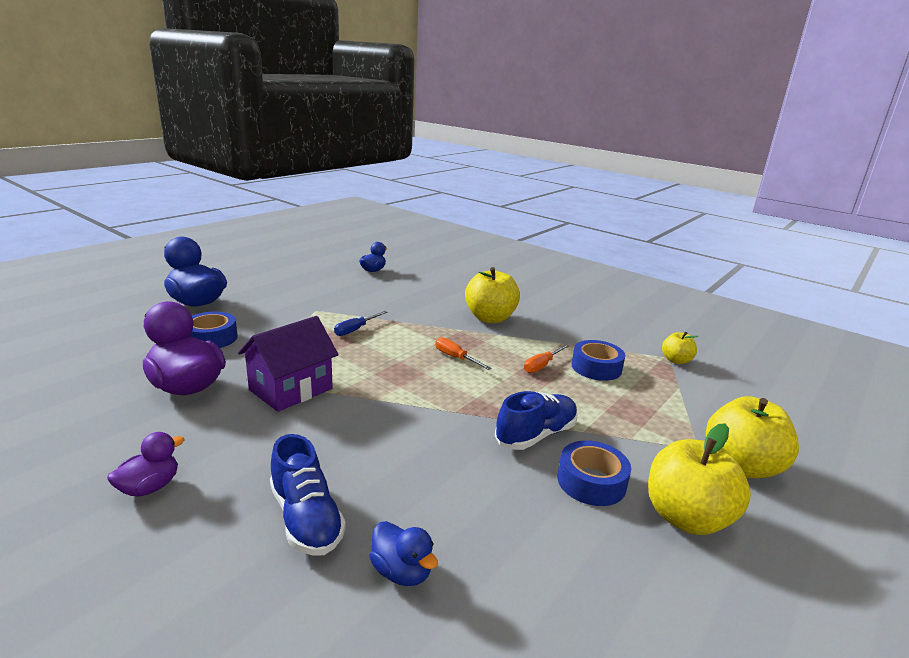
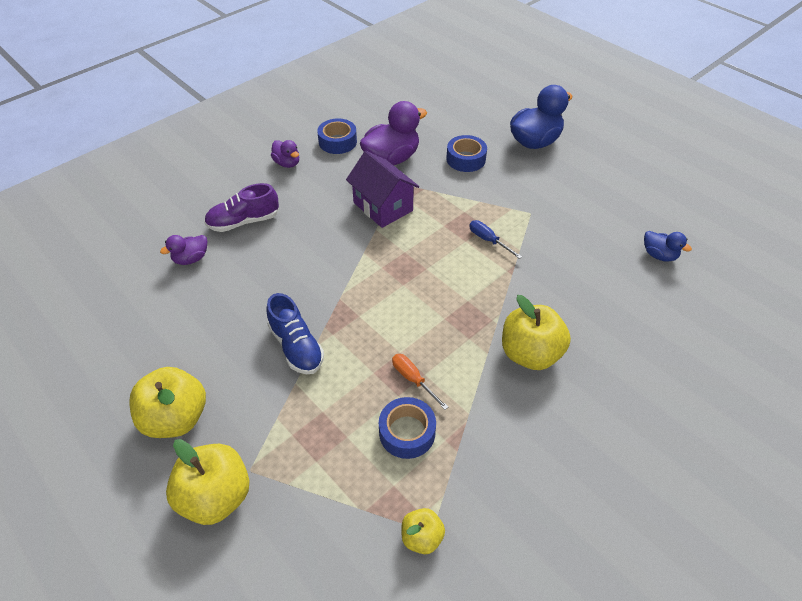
camera: 100 degrees right, 25 degrees up
blue shoe [270,434,346,556] -> purple shoe [204,183,279,232]
blue duck [369,521,438,586] -> purple duck [160,235,207,265]
orange screwdriver [435,337,492,370] -> none
blue tape [558,440,631,506] -> blue tape moved to [317,118,357,154]

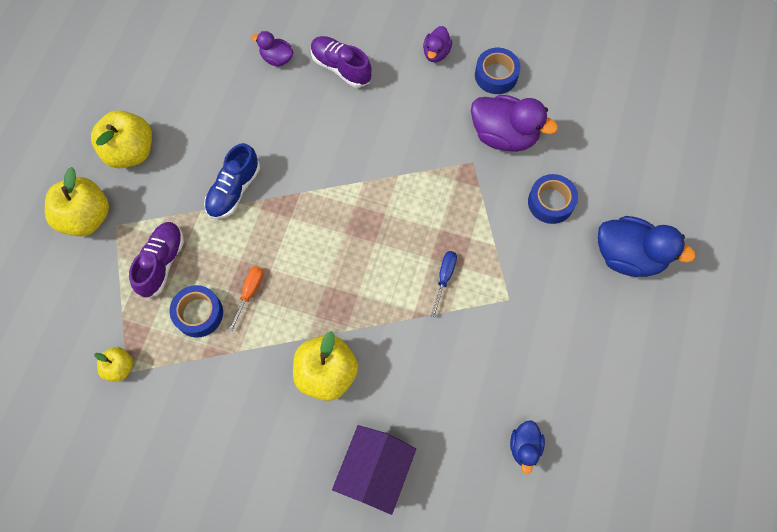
camera: 60 degrees right, 20 degrees up
purple house [346,151,419,228] -> purple house moved to [332,425,416,515]
none -> purple shoe [129,222,184,298]

